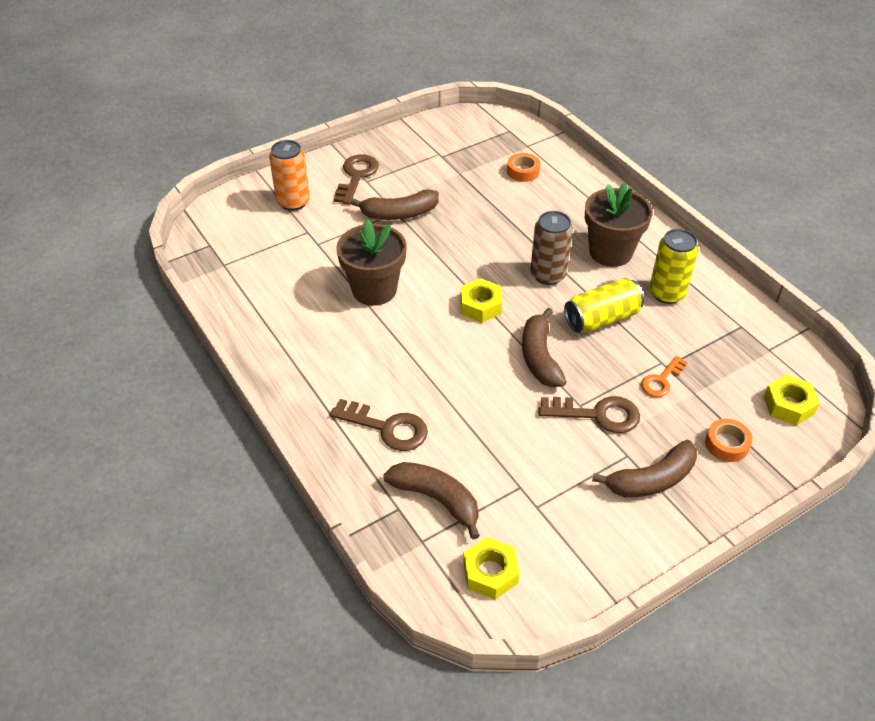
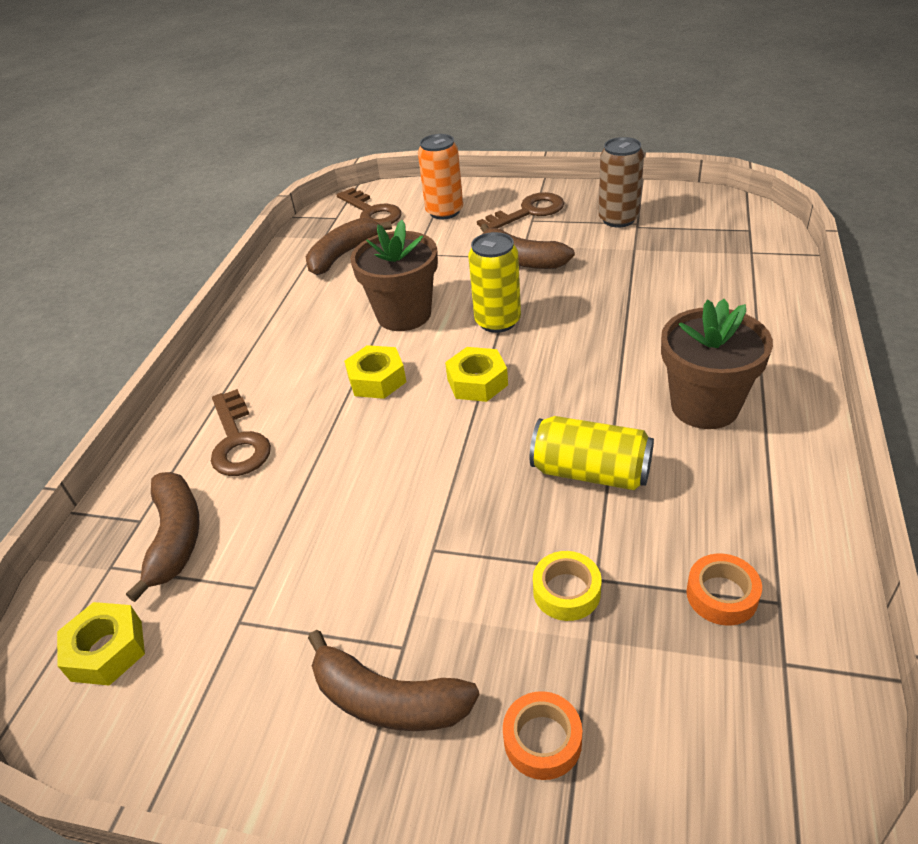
camera: 50 degrees right, 5 degrees down
orange tape [507,153,540,182] -> orange tape moved to [686,554,762,626]
brown banana [522,308,567,387] -> brown banana moved to [306,218,392,275]
brown can [530,211,573,285] -> brown can moved to [598,137,644,228]
brown key [539,396,640,433] -> brown key moved to [337,188,402,224]
orange key [641,356,688,397] -> yellow tape [533,551,602,621]
yellow can [649,229,699,304] -> yellow can moved to [468,232,521,333]
yellow nut [764,374,820,425] -> yellow nut moved to [344,345,406,399]

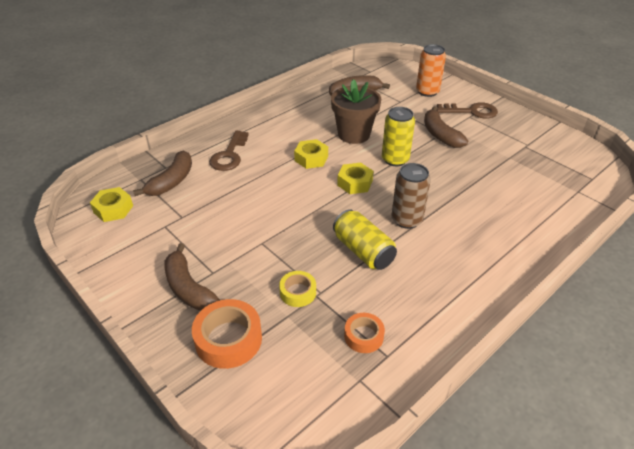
camera: 30 degrees right, 0 degrees up
brown key [337,188,402,224] -> none
orange tape [503,691,582,780] -> orange tape [192,299,262,369], size x1.69
brown can [598,137,644,228] -> brown can moved to [391,163,431,229]
brown flower pot [661,299,773,429] -> none

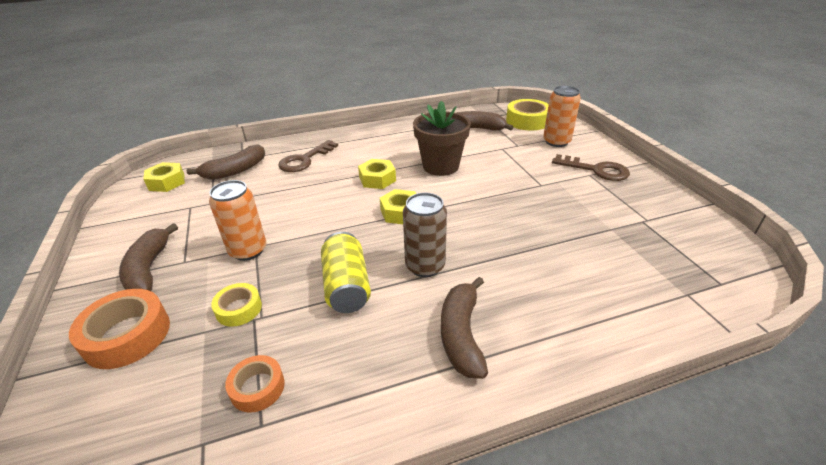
camera: 25 degrees right, 5 degrees down
yellow can [382,107,415,166] -> none
brown banana [424,106,468,148] -> brown banana moved to [441,277,488,379]
none -> orange can [209,180,267,261]
none -> yellow tape [506,99,549,130]

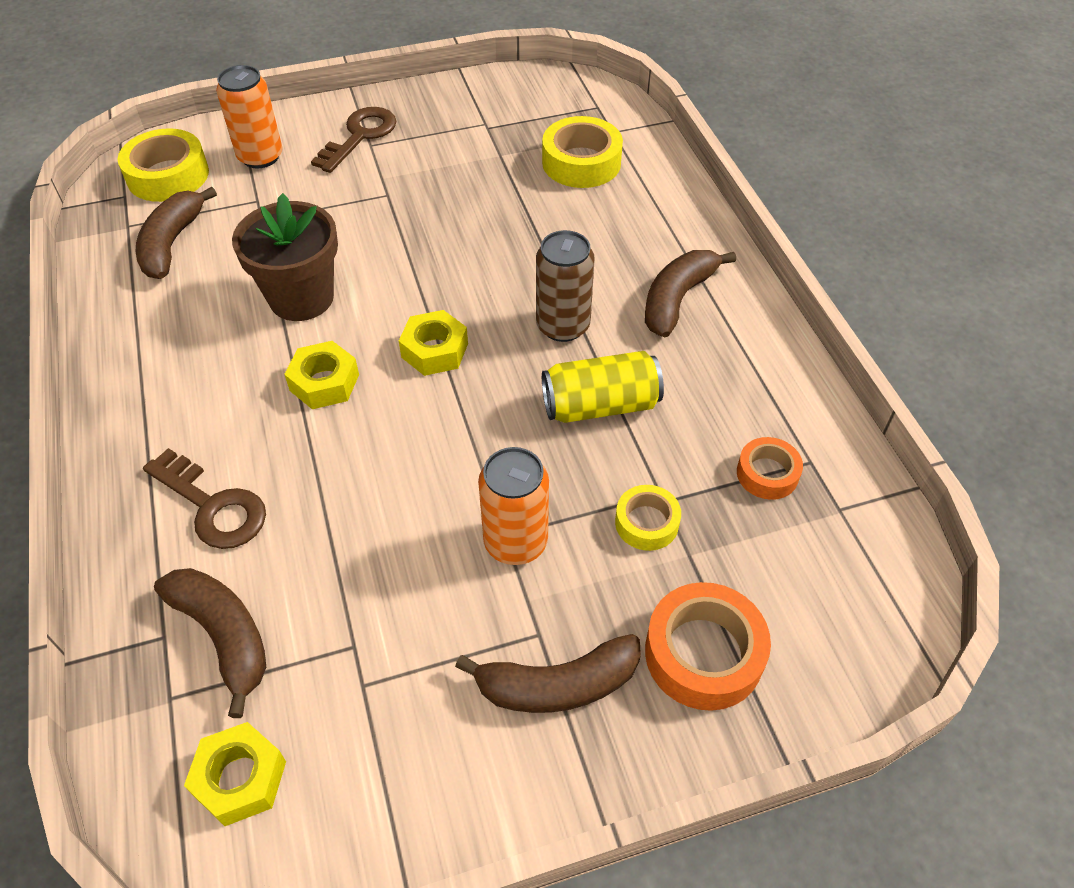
camera: 90 degrees left, 15 degrees up
brown banana [441,277,488,379] -> brown banana turned 120 degrees clockwise [645,250,736,337]
none -> yellow tape [542,116,623,188]

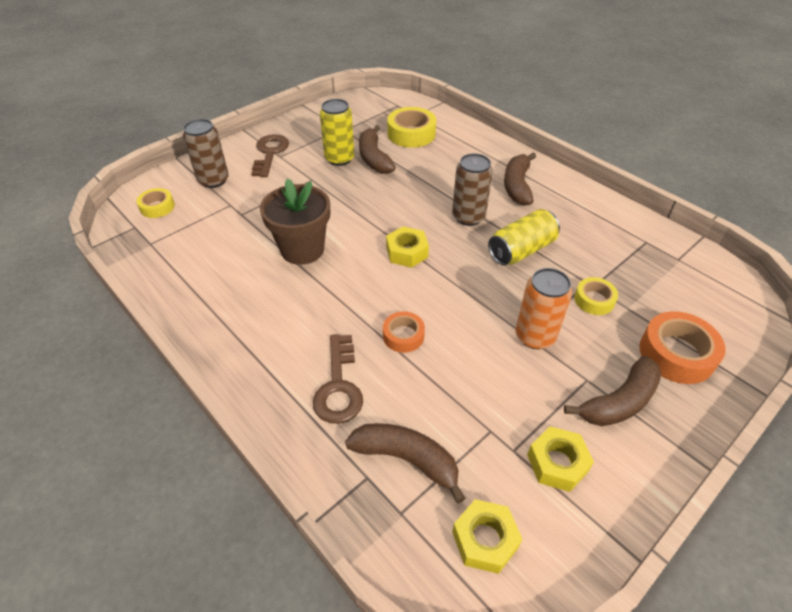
camera: 25 degrees left, 5 degrees down
yellow tape [118,128,209,202] -> yellow tape [136,188,175,218], size x0.59
brown banana [136,187,217,279] -> brown banana moved to [359,125,396,174]
brown key [143,448,266,549] -> brown key turned 75 degrees clockwise [313,334,363,424]
orange can [216,65,283,168] -> brown can [183,119,229,188]
yellow nut [284,341,359,409] -> yellow nut moved to [527,426,594,492]
orange tape [737,437,803,500] -> orange tape moved to [383,311,425,353]
none -> yellow can [320,99,354,166]

